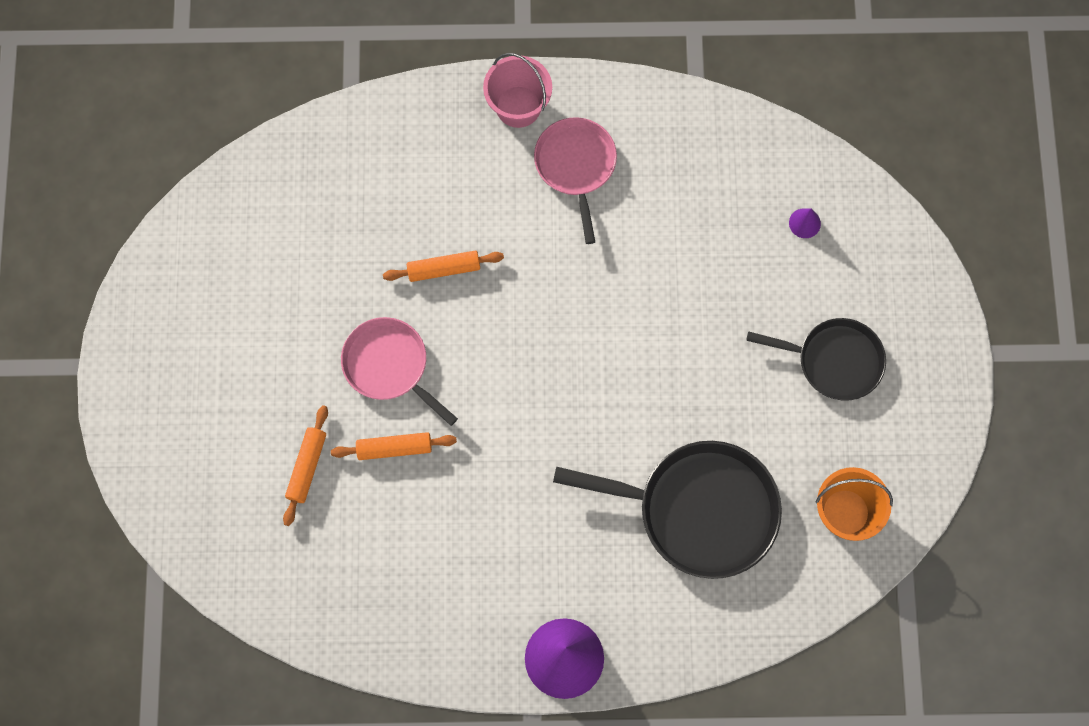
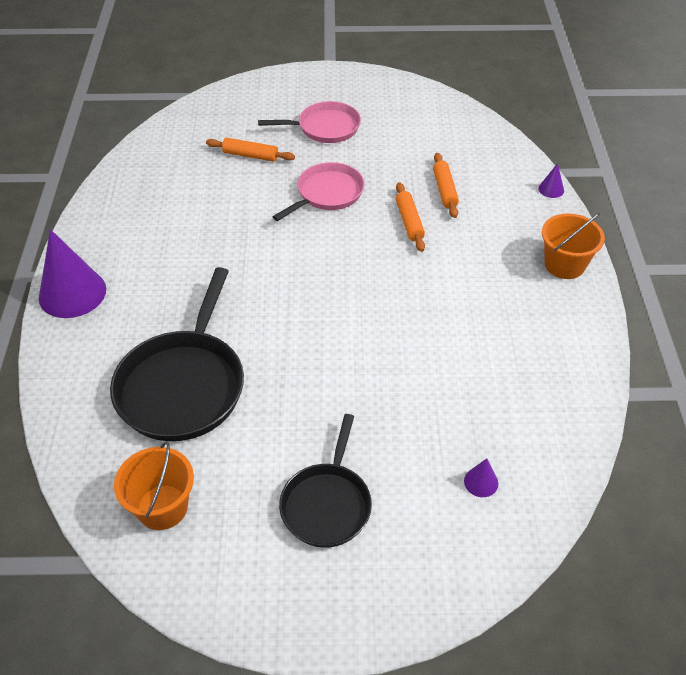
camera: 90 degrees right, 25 degrees down
orange rolling pin [331,432,457,460] -> orange rolling pin moved to [433,153,459,218]
pink bucket [483,53,552,128] -> orange bucket [542,213,605,279]
pink pan [534,117,617,244] -> pink pan moved to [258,101,361,143]
none -> purple cone [538,163,564,198]

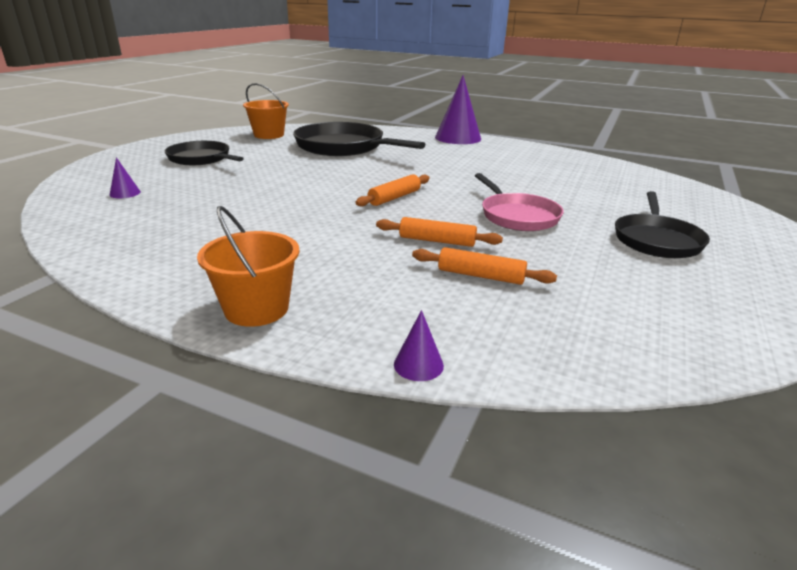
camera: 115 degrees right, 20 degrees down
orange rolling pin [206,138,295,162] -> orange rolling pin moved to [355,174,430,207]
pink pan [258,101,361,143] -> black pan [615,191,710,258]

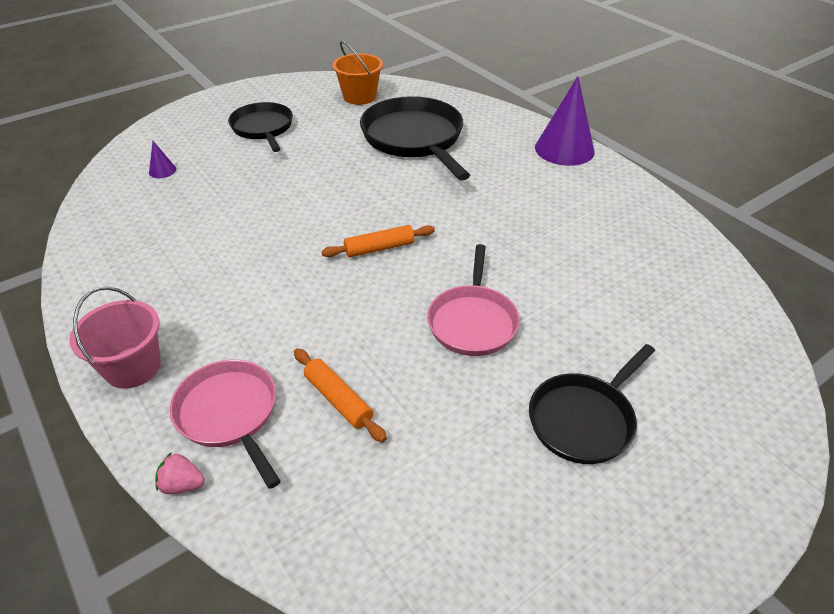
camera: 30 degrees right, 15 degrees up
orange bucket [197,206,300,327] -> pink bucket [69,287,161,389]
orange rolling pin [376,217,503,247] -> none
purple cone [394,310,444,381] -> pink strawberry [155,452,205,494]
none -> pink pan [170,360,281,489]

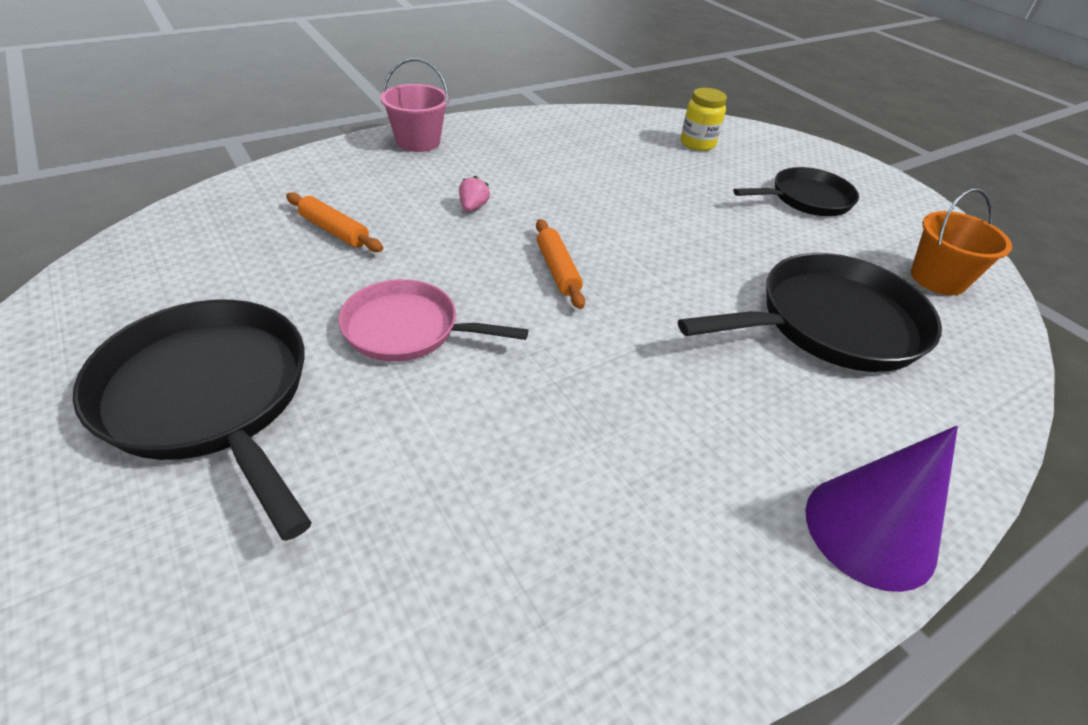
camera: 90 degrees right, 0 degrees up
purple cone [149,141,176,178] -> yellow jar [681,88,727,151]
pink strawberry [155,452,205,494] -> pink strawberry moved to [459,176,490,212]
pink pan [170,360,281,489] -> none
orange rolling pin [294,348,387,442] -> orange rolling pin turned 75 degrees clockwise [286,192,383,252]
black pan [529,344,655,464] -> black pan [73,300,312,541], size x1.58

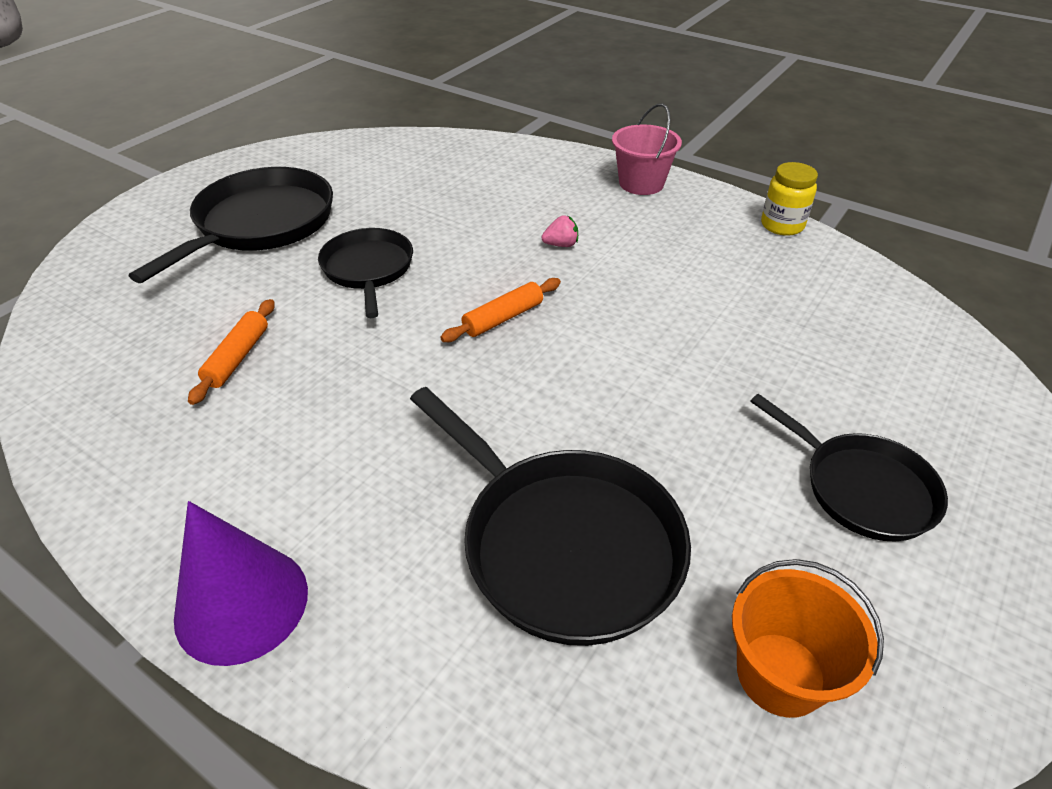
camera: 70 degrees right, 0 degrees up
orange rolling pin [286,192,383,252] -> orange rolling pin moved to [188,299,275,405]
pink pan [338,279,528,362] -> black pan [318,228,413,318]
yellow jar [681,88,727,151] -> yellow jar moved to [761,162,818,236]

